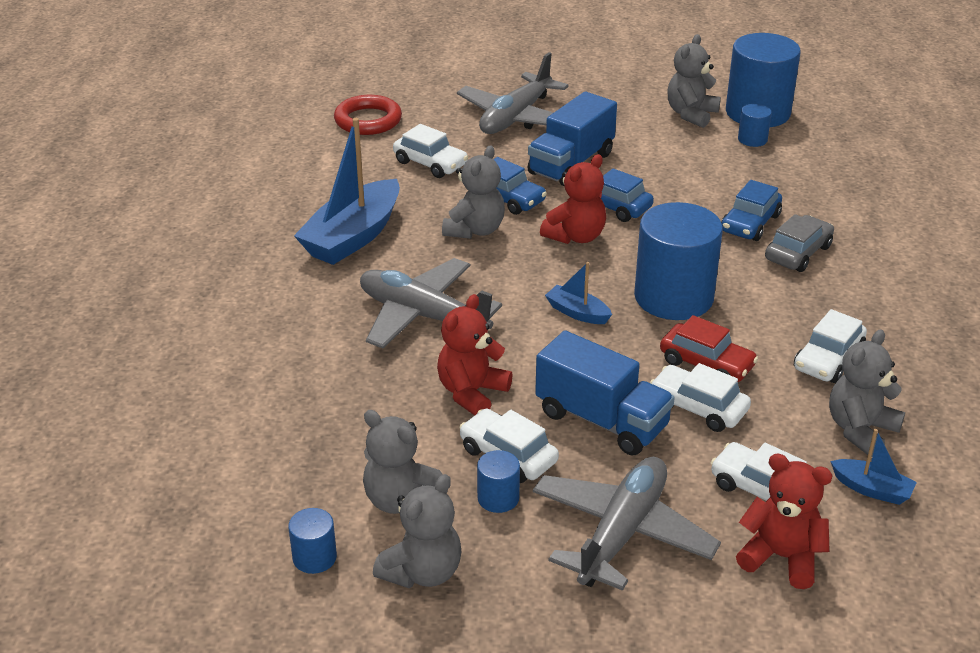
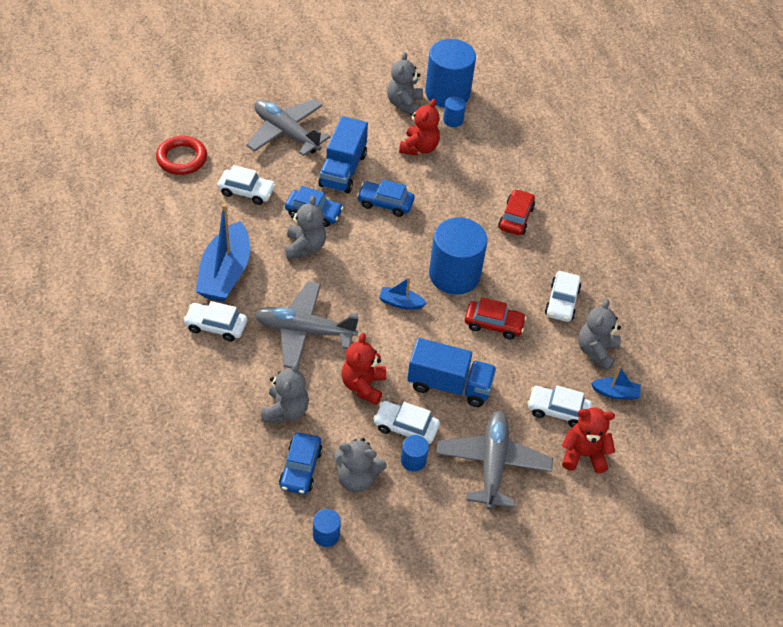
camera: 25 degrees left, 15 degrees up
grey teddy bear [373,474,461,588] -> grey teddy bear moved to [261,361,309,423]
grey plane [457,52,569,134] -> grey plane turned 120 degrees clockwise [246,99,331,156]
red teddy bear [540,154,606,244] -> red teddy bear moved to [399,99,440,155]
white car [650,363,751,432] -> white car moved to [183,301,247,342]
blue car [721,180,782,241] -> blue car moved to [279,433,323,494]
grey car [765,214,834,272] -> red car [498,189,535,235]

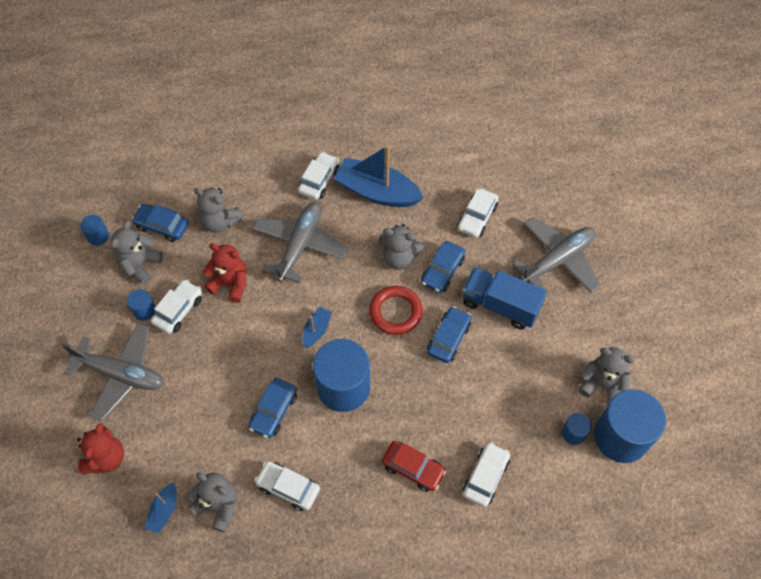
camera: 105 degrees right, 10 degrees up
red ring [156,136,207,175] -> red ring moved to [369,286,423,335]
red teddy bear [399,99,440,155] -> none
blue truck [407,338,496,407] -> none
red car [465,297,526,340] -> blue car [248,378,297,438]
white car [527,385,592,427] -> white car moved to [463,442,510,507]

